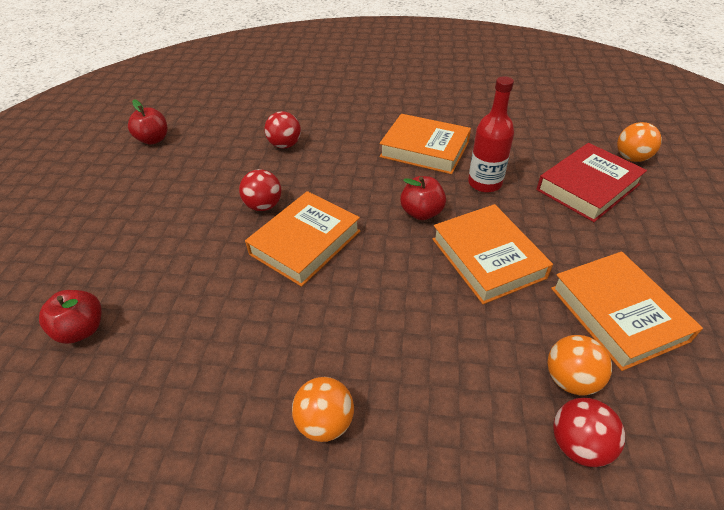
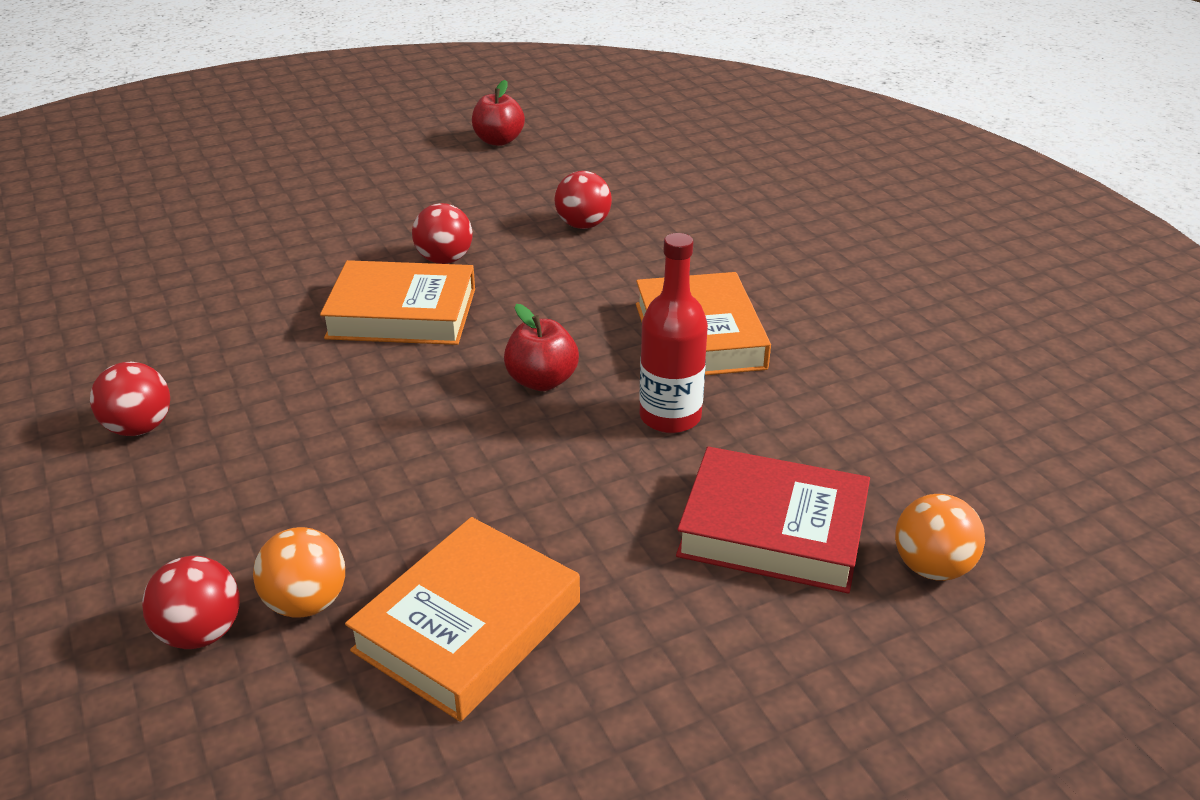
camera: 55 degrees right, 10 degrees down
red apple [39,290,102,344] -> none
orange ball [292,377,354,442] -> red ball [90,362,170,436]
orange book [432,204,553,304] -> none

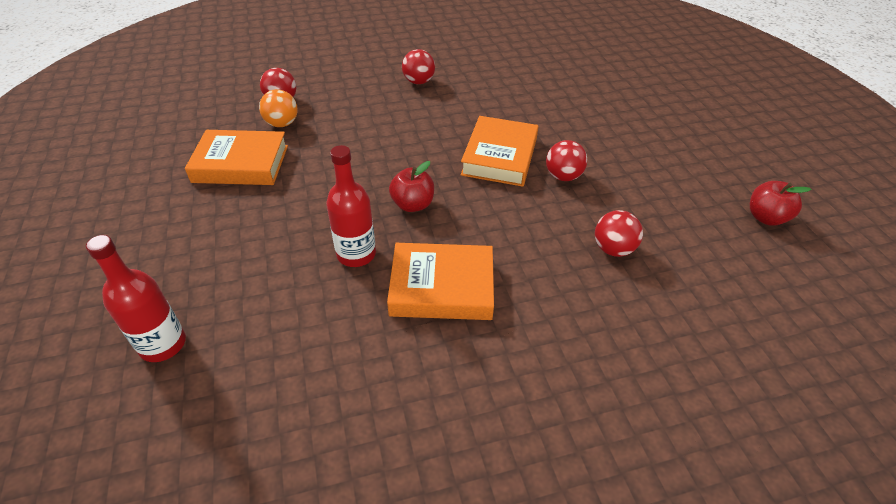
camera: 100 degrees right, 10 degrees up
orange book [345,517,580,722] -> orange book turned 45 degrees counterclockwise [185,130,288,185]
red book [676,446,870,593] -> none
orange ball [895,494,985,581] -> red bottle [86,235,186,362]

